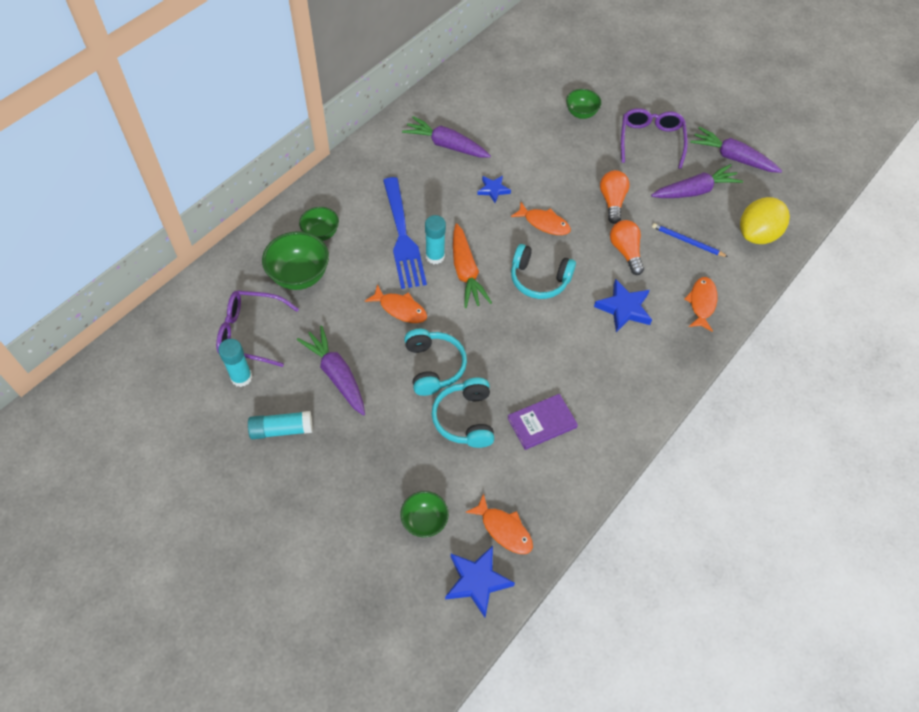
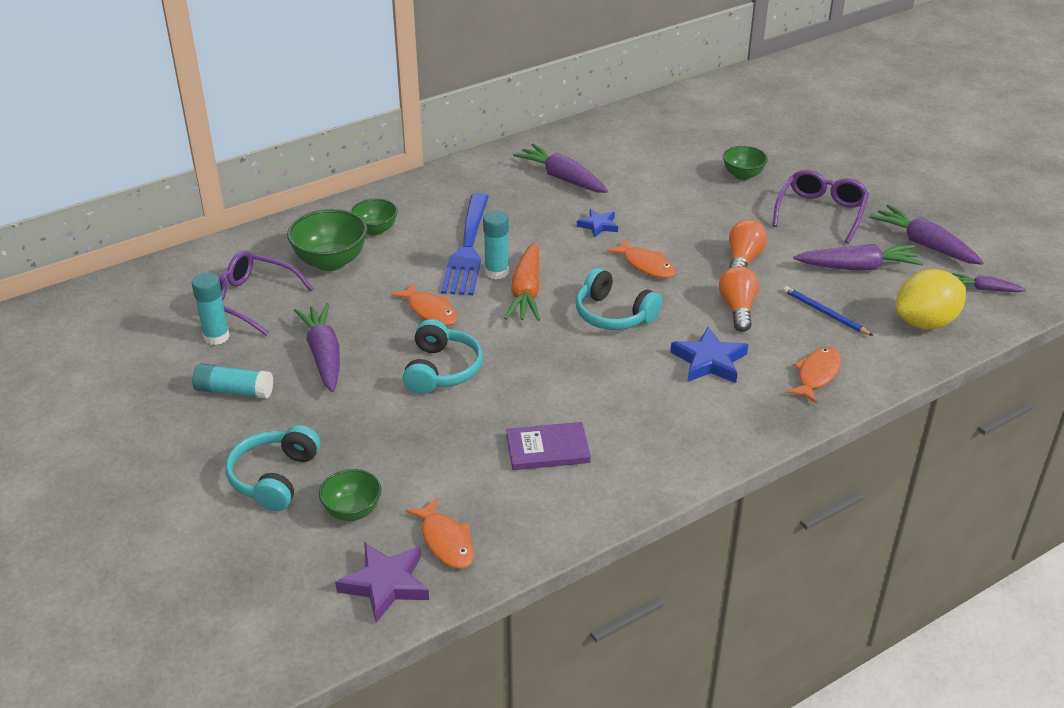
camera: 20 degrees right, 20 degrees down
turquoise headphones [431,378,494,448] -> turquoise headphones moved to [226,425,320,511]
blue star [445,546,515,617] -> purple star [335,542,429,623]
none -> purple carrot [952,273,1026,292]

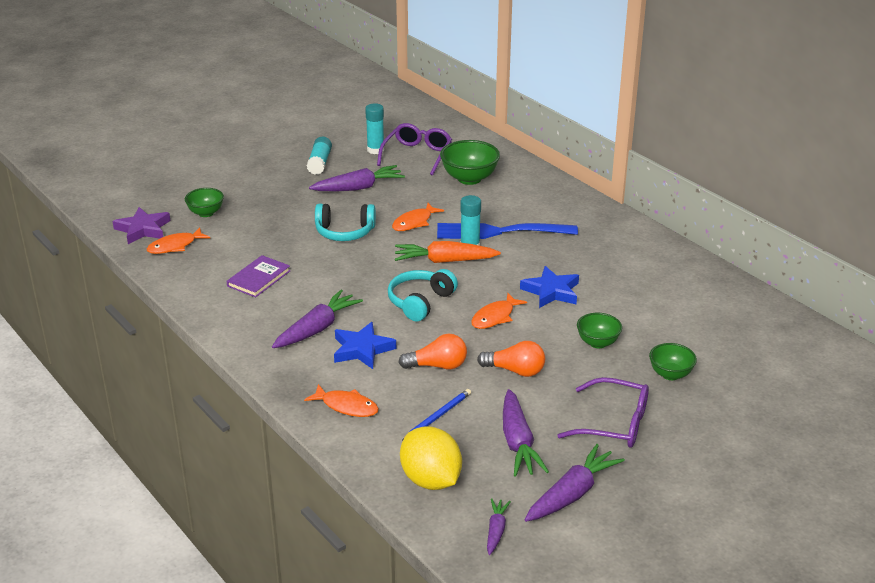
camera: 85 degrees right, 5 degrees down
turquoise headphones [226,425,320,511] -> none
green bowl [350,198,398,236] -> green bowl moved to [577,313,622,348]
purple book [506,422,591,470] -> purple book turned 45 degrees clockwise [226,255,290,297]
purple carrot [513,144,608,193] -> purple carrot moved to [272,290,363,348]
blue star [577,209,618,238] -> blue star [520,266,579,308], size x1.60

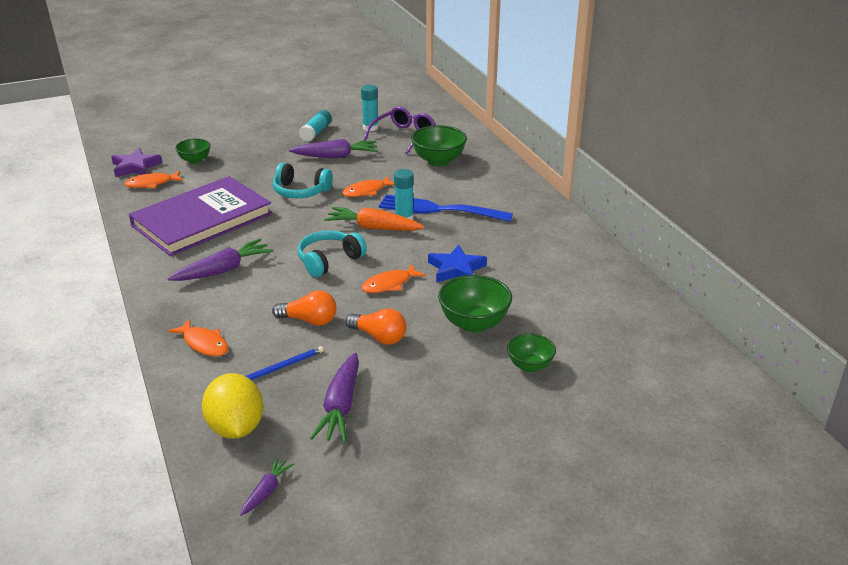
camera: 15 degrees right, 0 degrees up
purple book [226,255,290,297] -> purple book [129,176,272,256], size x2.28
blue star [334,322,396,369] -> none
purple carrot [524,444,625,522] -> none
purple glasses [557,377,649,448] -> none
green bowl [577,313,622,348] -> green bowl [438,275,512,333], size x1.61

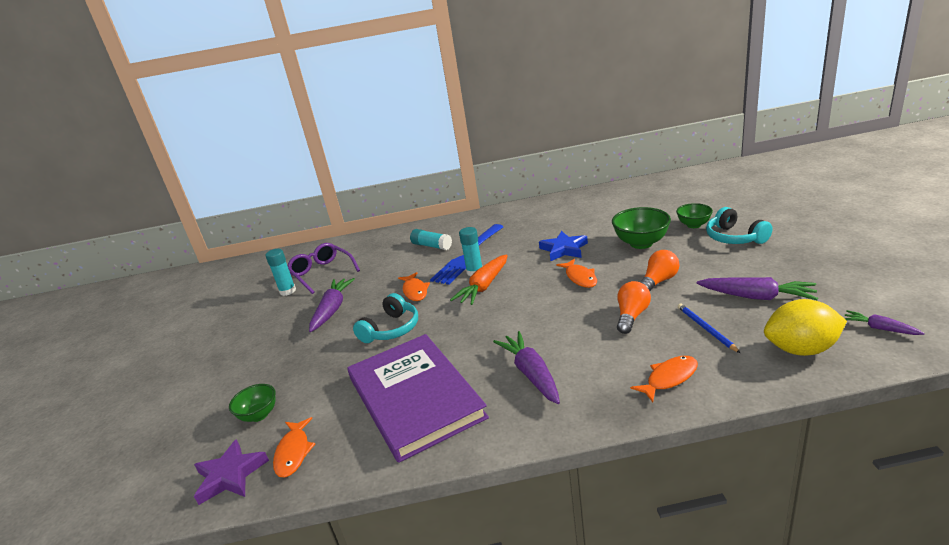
camera: 70 degrees left, 5 degrees down
turquoise headphones [298,231,367,277] -> turquoise headphones moved to [706,207,773,244]
turquoise glue stick [299,110,332,142] -> turquoise glue stick moved to [410,229,452,250]
green bowl [411,125,467,166] -> none

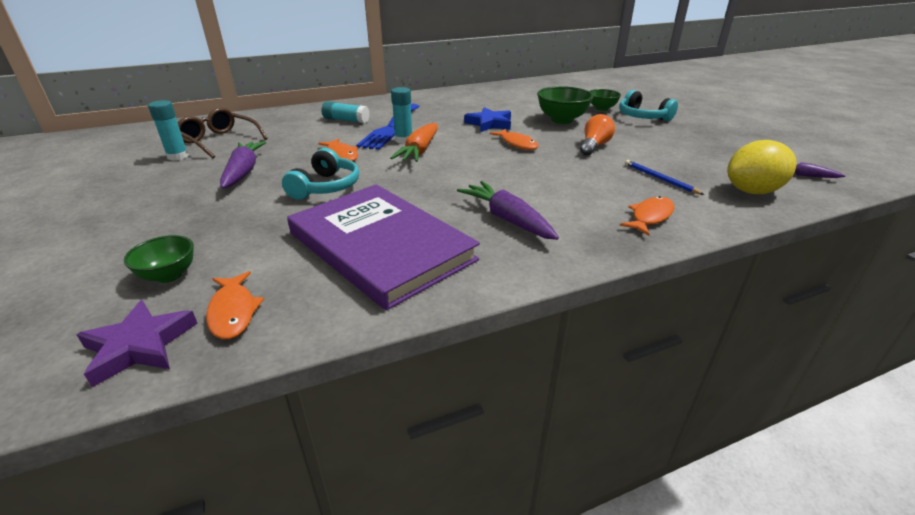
camera: 20 degrees left, 5 degrees up
purple glasses [288,243,360,294] -> brown glasses [177,108,268,159]
orange light bulb [617,281,651,334] -> none
purple carrot [697,277,818,300] -> none

